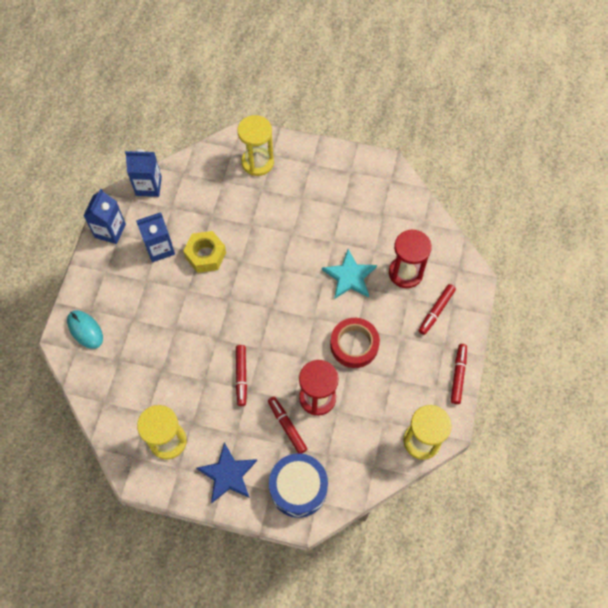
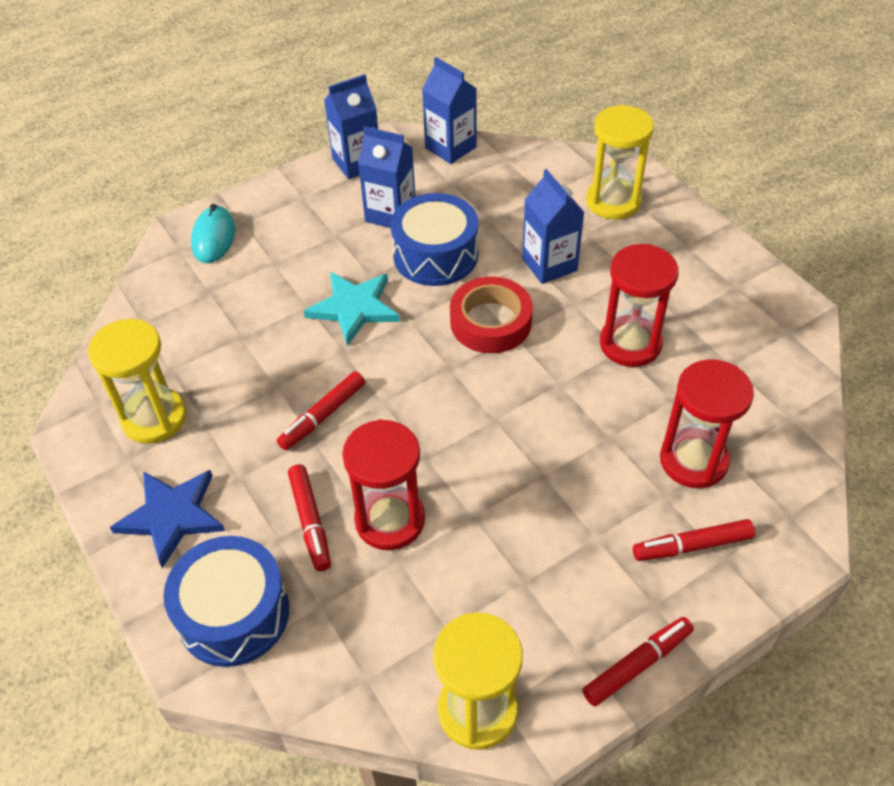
camera: 45 degrees right, 15 degrees down
yellow nut [183,231,226,273] -> blue drum [391,193,478,286]
red marker [268,397,307,454] -> red marker turned 150 degrees clockwise [288,464,331,571]
turquoise star [322,249,377,299] -> turquoise star moved to [304,272,400,346]
red tape [330,318,380,368] -> red tape moved to [450,276,533,353]
none -> blue carton [522,169,585,284]
none -> red hourglass [600,244,679,367]

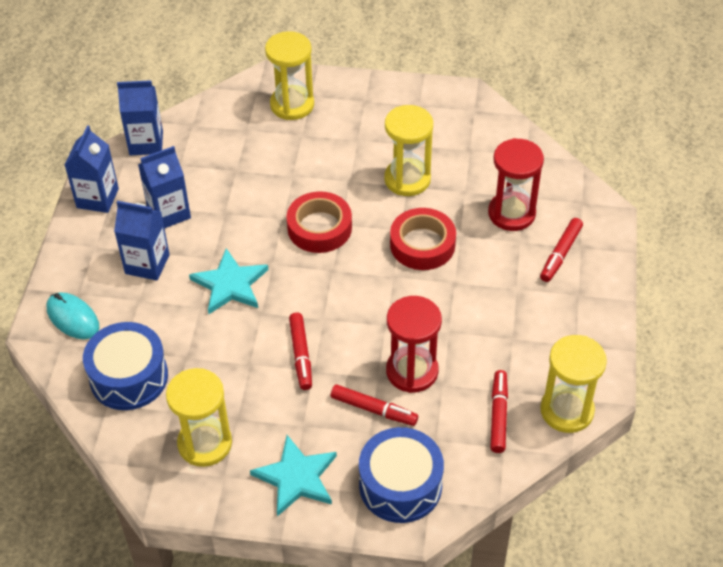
camera: 50 degrees left, 0 degrees up
blue star [110,470,225,568] -> turquoise star [250,435,337,516]
blue drum [391,193,478,286] -> blue drum moved to [83,322,168,410]
blue carton [522,169,585,284] -> blue carton moved to [114,201,170,281]
red marker [582,617,694,707] -> red marker moved to [490,370,508,453]
red hourglass [600,244,679,367] -> yellow hourglass [384,105,433,196]
none -> red tape [390,208,456,270]

